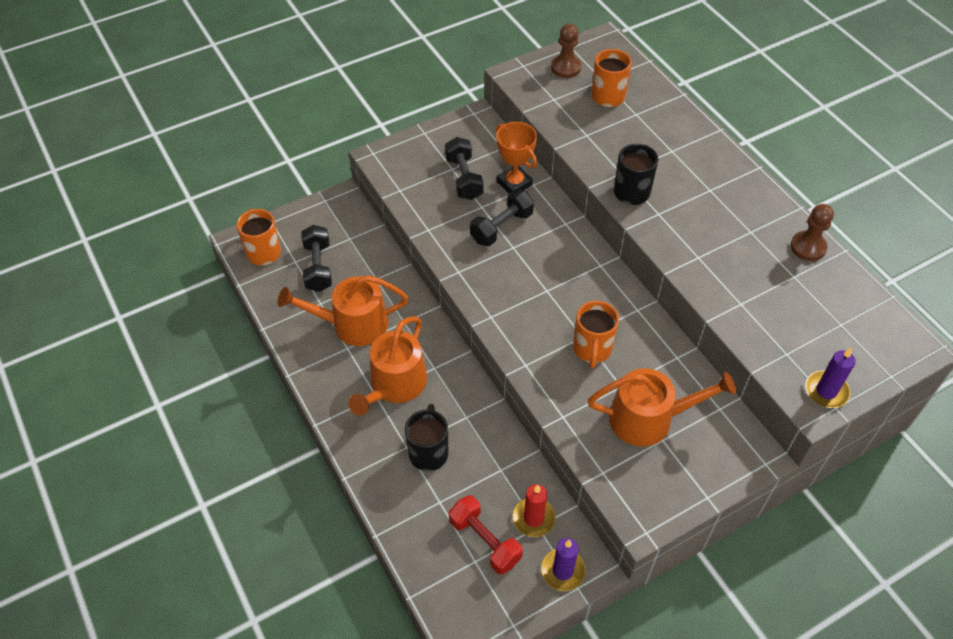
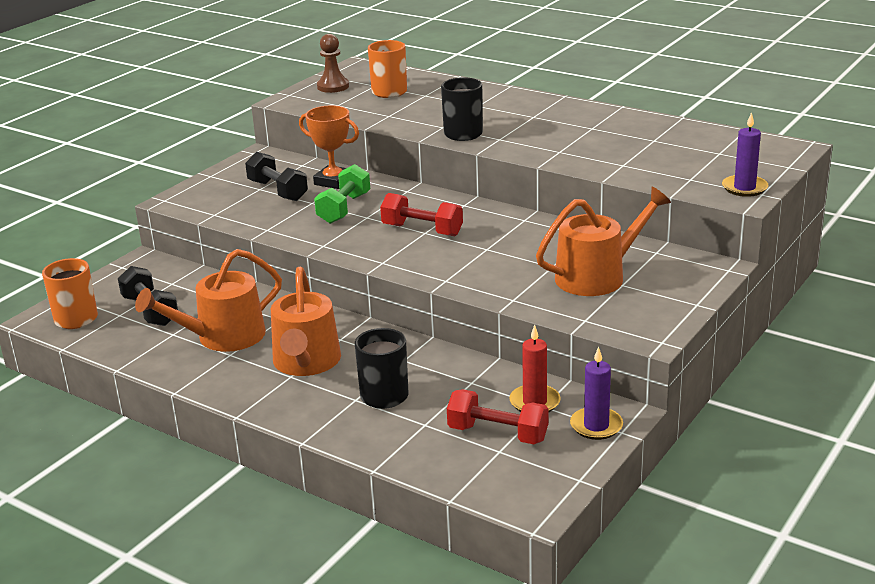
camera: 25 degrees left, 25 degrees down
black dumbbell [470,189,534,246] -> green dumbbell [314,164,370,224]
orange mug [573,301,619,369] -> none
brown pawn [790,204,834,261] -> none
none -> red dumbbell [380,193,463,236]

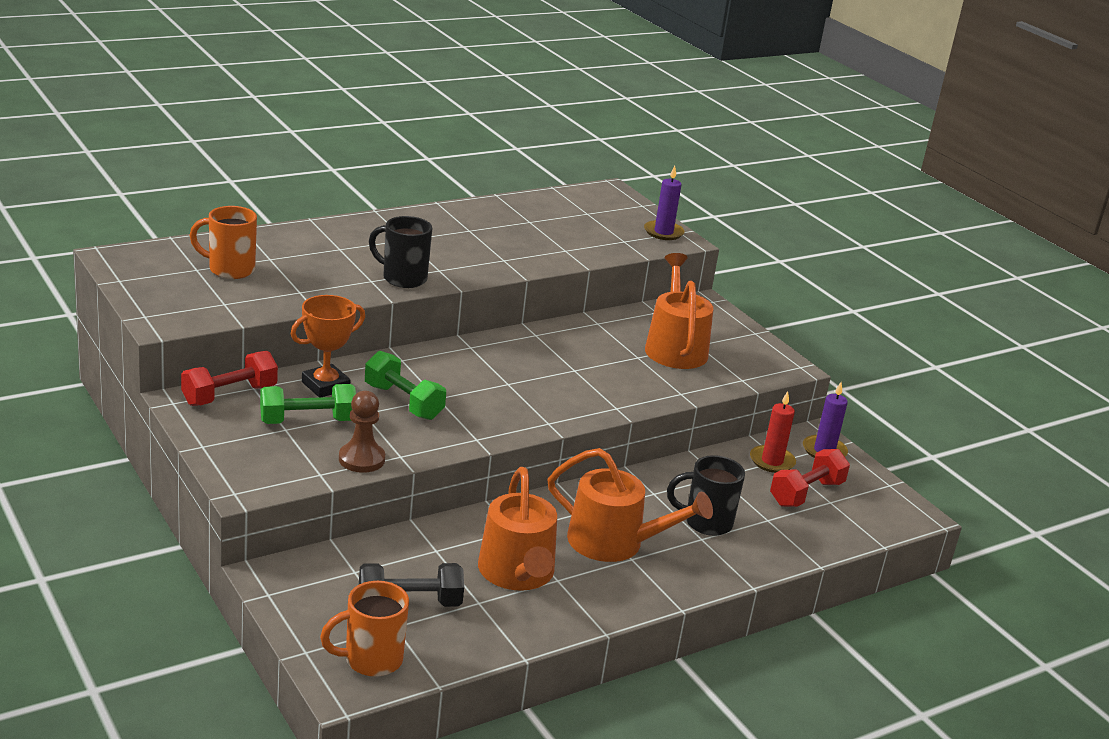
camera: 70 degrees left, 0 degrees up
black dumbbell [245,151,308,201] -> green dumbbell [260,384,356,424]
brown pawn [317,34,349,93] -> brown pawn moved to [339,391,385,473]
red dumbbell [380,193,463,236] -> red dumbbell moved to [181,351,278,406]

